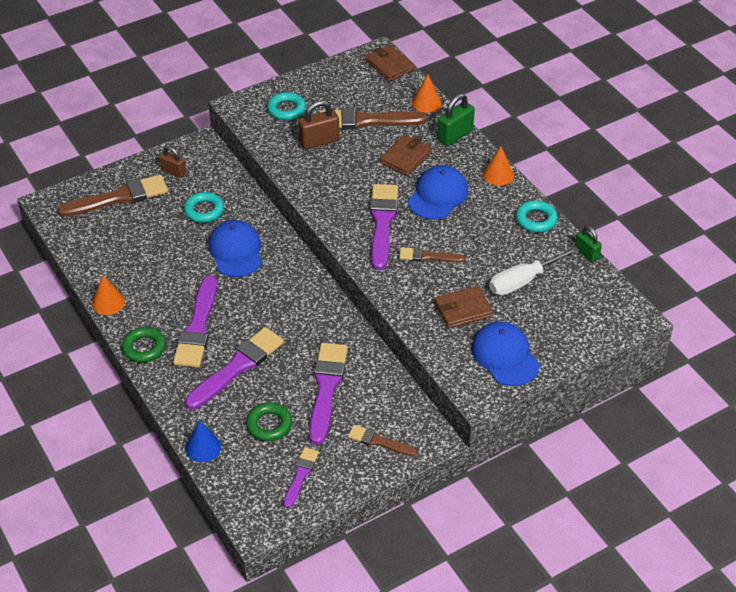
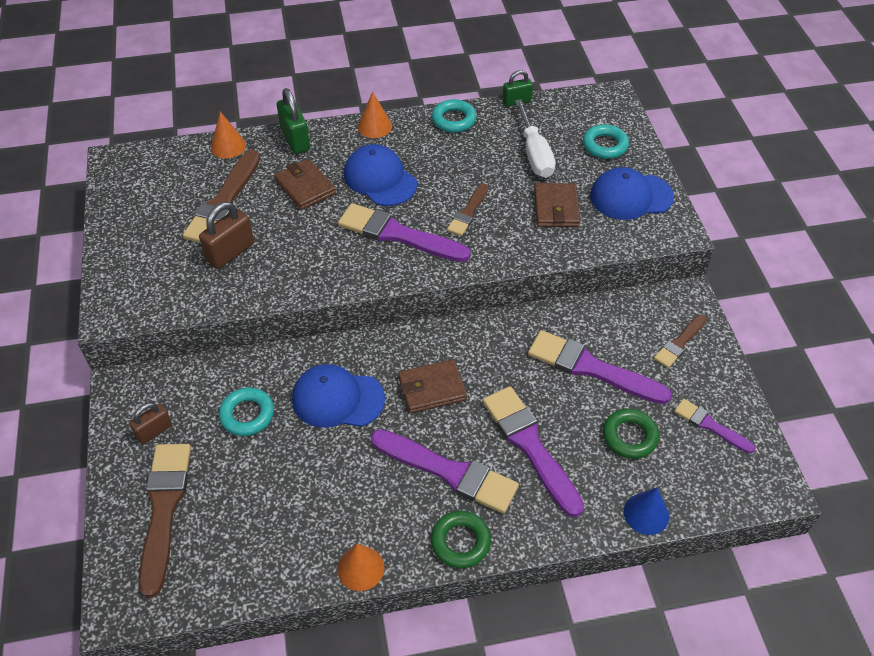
camera: 70 degrees left, 5 degrees up
turquoise ring [267,92,306,120] -> turquoise ring moved to [583,124,629,159]
brown padlock [298,100,340,150] -> brown padlock turned 45 degrees clockwise [199,202,254,269]
brown wallet [365,45,415,81] -> brown wallet moved to [398,359,467,413]

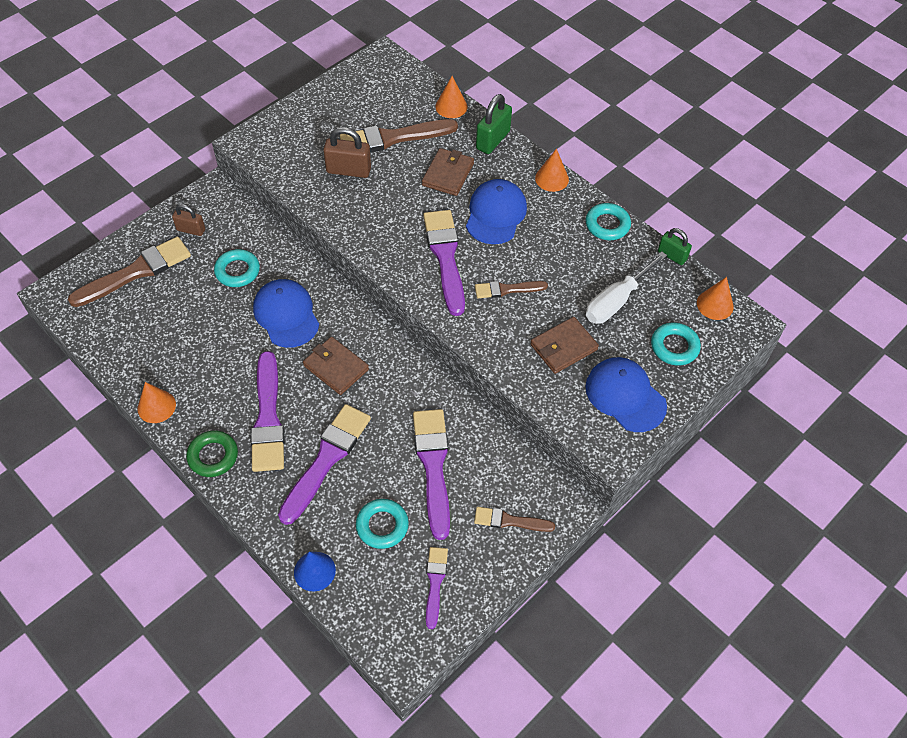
camera: 55 degrees right, 5 degrees up
green ring [603,409,659,459] -> turquoise ring [356,499,409,549]
none -> orange cone [697,277,734,320]

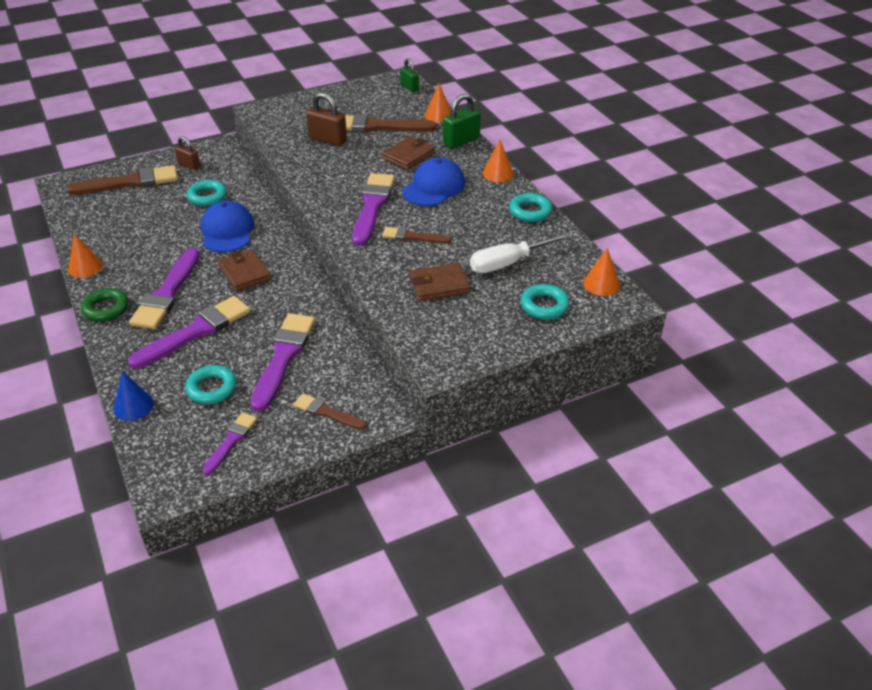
camera: 20 degrees right, 15 degrees down
blue cap [585,357,667,432] -> none
green padlock [658,228,692,265] -> green padlock moved to [400,58,419,92]

